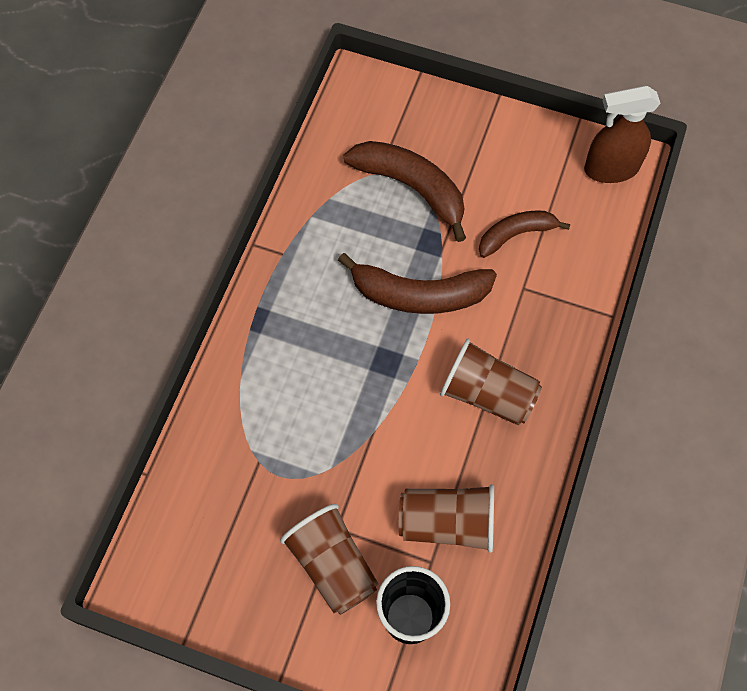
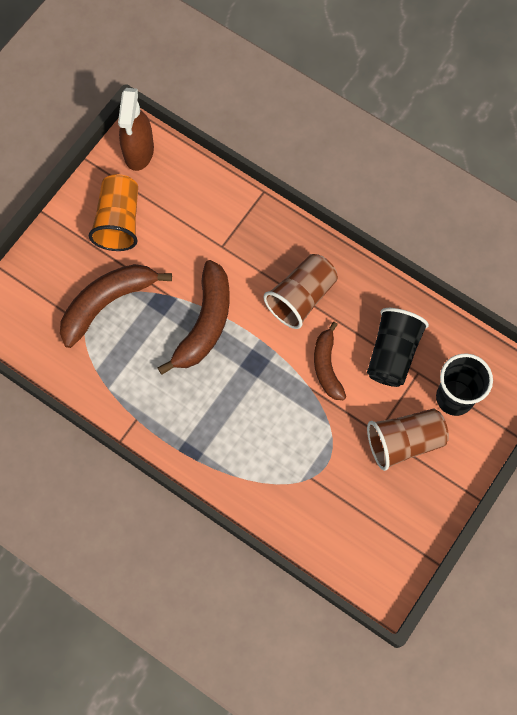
camera: 75 degrees left, 5 degrees up
brown cup [399,484,494,553] -> black cup [367,308,429,387]
brown banana [479,211,570,258] -> brown banana moved to [314,322,346,400]
none -> orange cup [89,174,138,251]

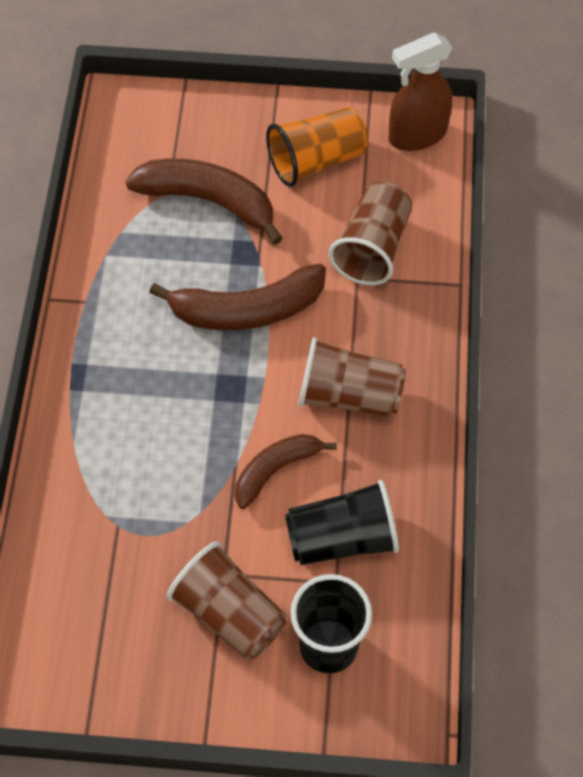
camera: 60 degrees right, 10 degrees down
none -> brown cup [329,182,412,285]

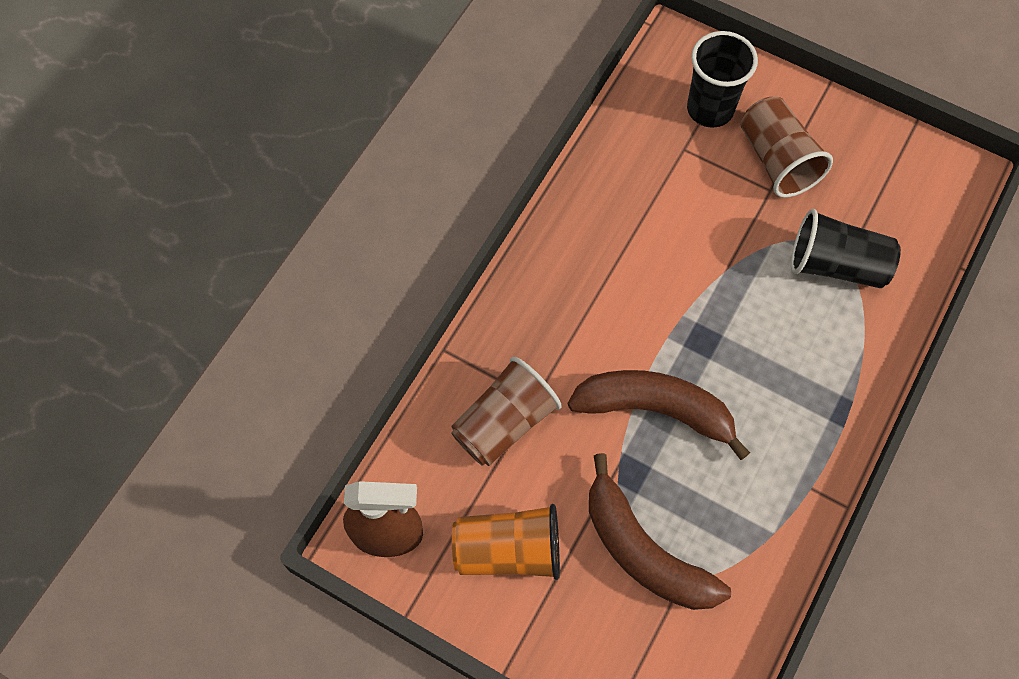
camera: 155 degrees left, 5 degrees up
brown banana [235,434,337,509] -> none
black cup [285,480,399,565] -> black cup moved to [791,209,901,288]
brown cup [298,337,406,417] -> none

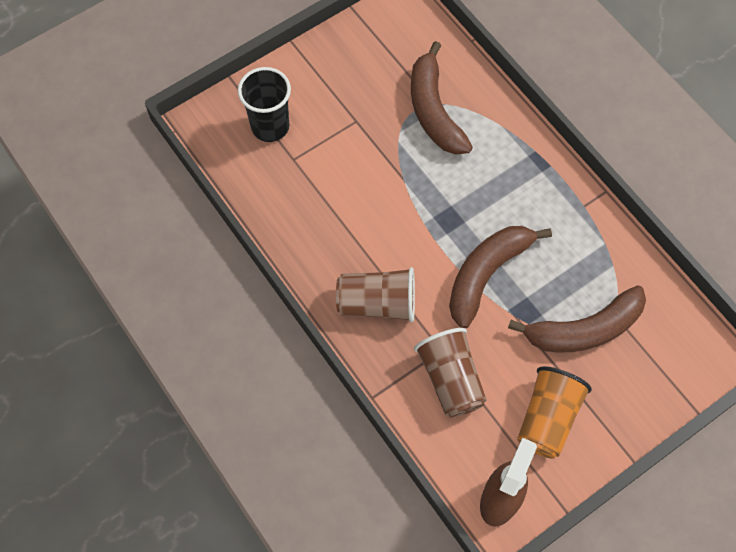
camera: 65 degrees left, 0 degrees up
brown cup [741,97,833,198] -> brown cup moved to [336,267,415,322]
black cup [791,209,901,288] -> brown banana [411,41,473,155]

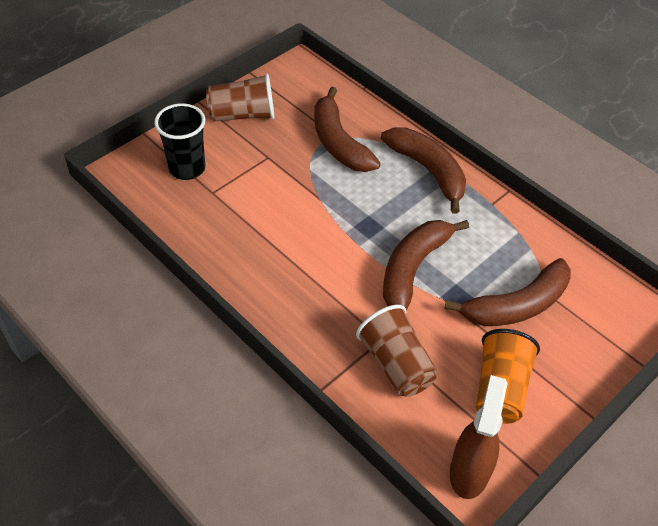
camera: 10 degrees left, 15 degrees down
brown cup [336,267,415,322] -> brown cup moved to [206,73,274,122]
none -> brown banana [381,127,466,214]

